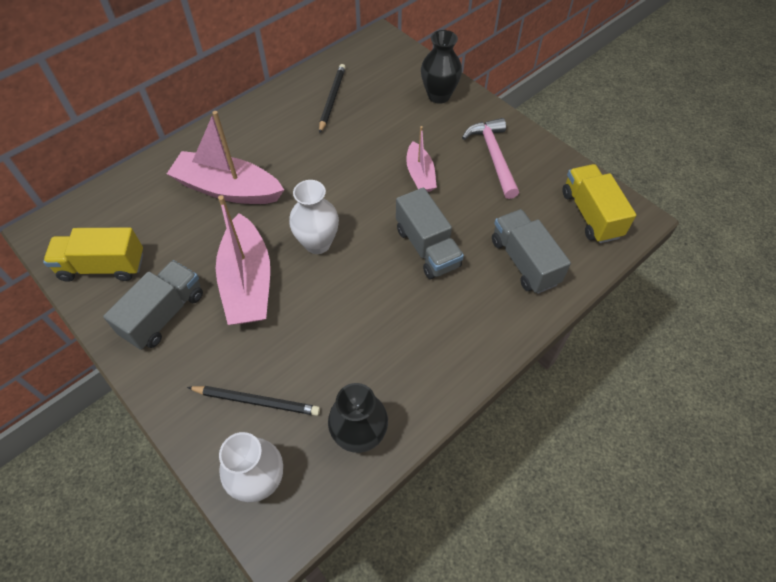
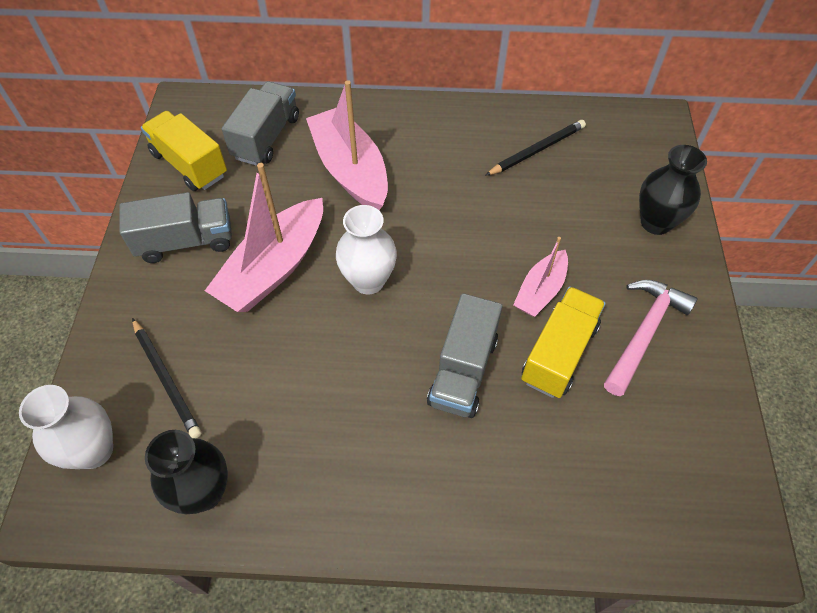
camera: 45 degrees right, 0 degrees up
grey truck [492,209,571,294] -> grey truck moved to [222,81,299,166]
yellow truck [562,164,636,243] -> yellow truck moved to [521,287,606,398]

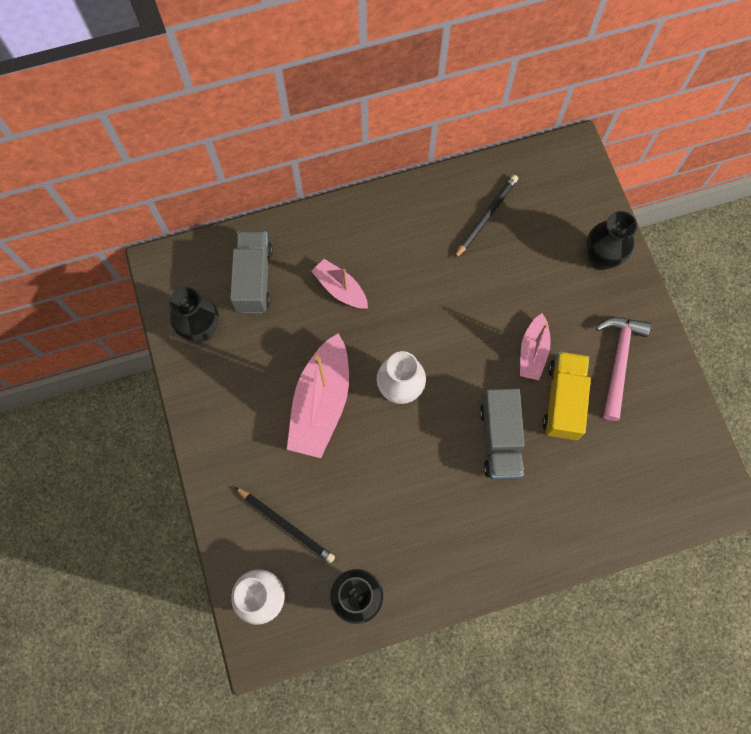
camera: 20 degrees left, 15 degrees up
grey truck [119,192,232,263] -> none
yellow truck [141,111,227,191] -> black vase [169,287,219,342]
pink boat [306,80,388,210] -> pink boat [311,259,368,309], size x0.56

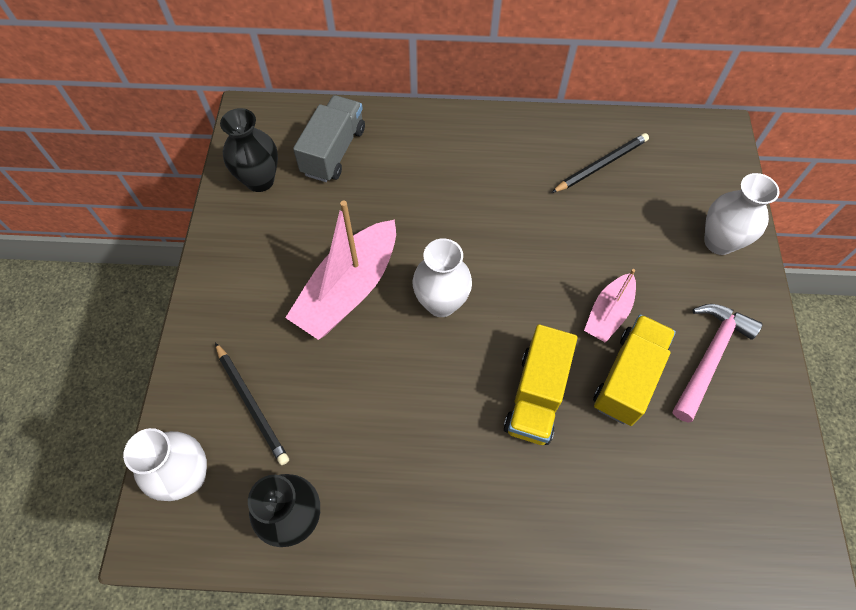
camera: 20 degrees right, 10 degrees down
pink boat [311,259,368,309] -> none
grey truck [480,389,525,479] -> yellow truck [503,324,577,445]
black vase [586,211,637,270] -> white vase [704,173,780,255]

